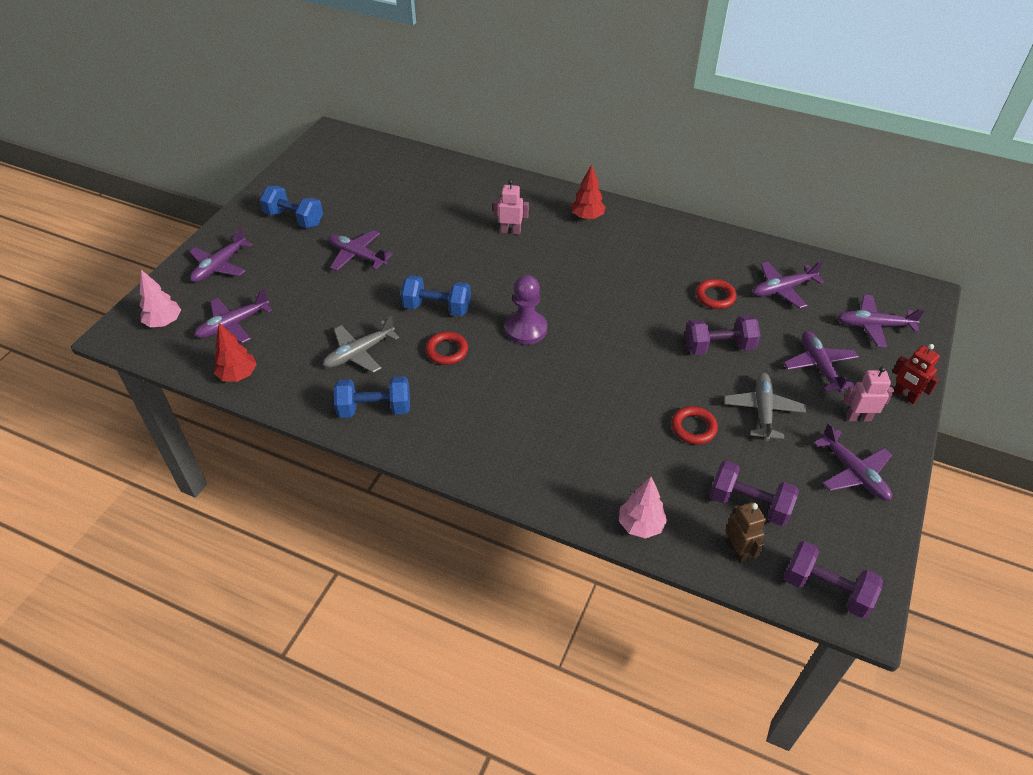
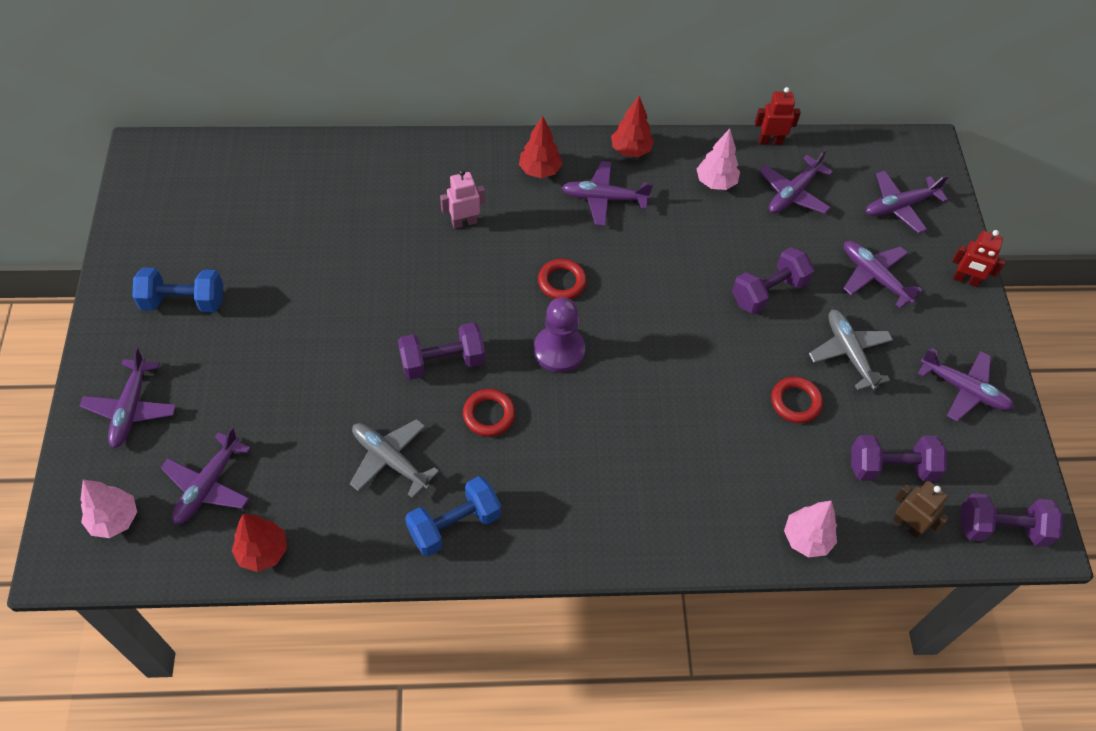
camera: 30 degrees left, 10 degrees up
grey plane [323,316,399,373] -> grey plane turned 105 degrees clockwise [350,419,439,498]
purple plane [328,230,393,271] -> purple plane moved to [562,161,653,226]
blue dumbbell [401,275,471,316] -> purple dumbbell [398,322,485,380]
red ring [696,279,737,309] -> red ring moved to [538,259,587,299]
pink robot [844,367,894,421] -> none
none -> red tree [611,96,654,157]
none -> pink tree [697,129,740,190]
none -> red robot [755,87,801,145]

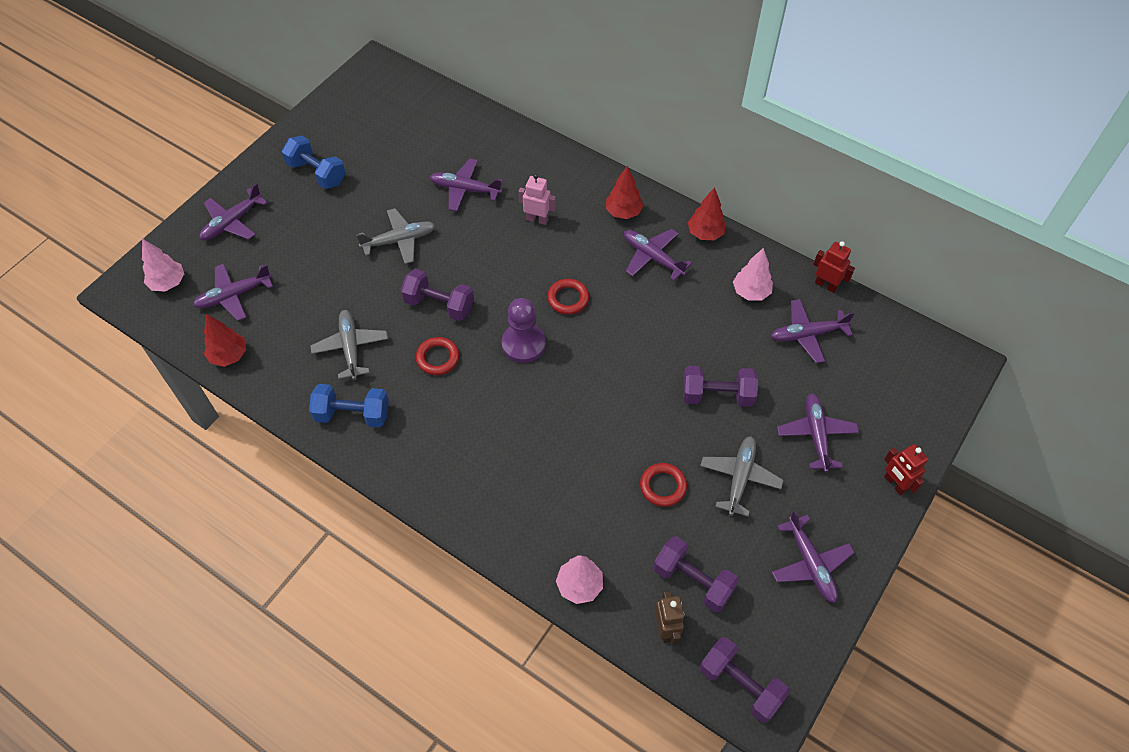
camera: 40 degrees right, 0 degrees up
purple plane [866,171,948,233] -> purple plane moved to [430,159,503,211]
none -> grey plane [356,208,435,264]

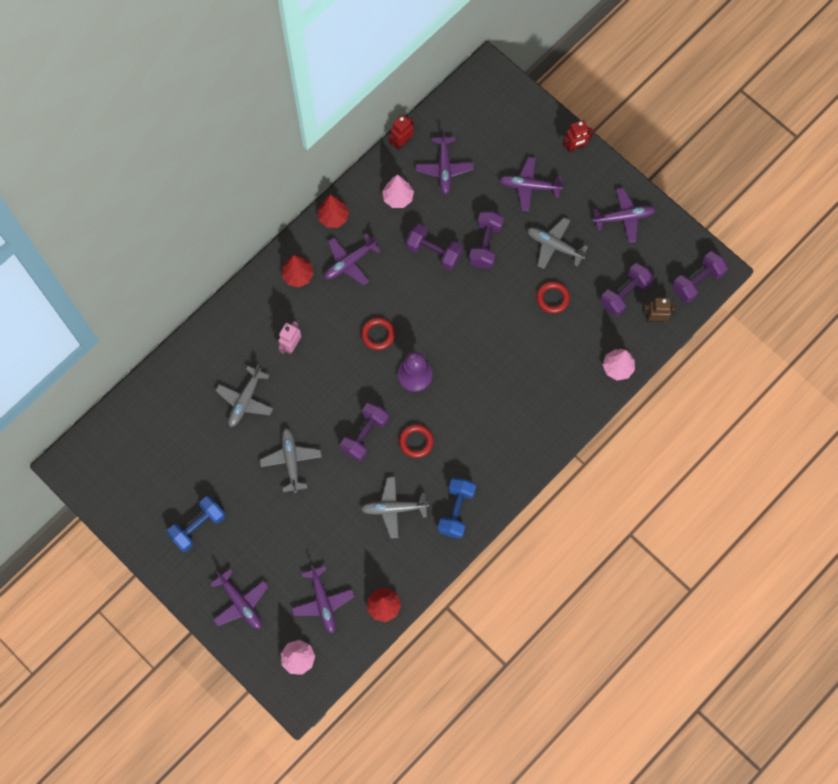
camera: 80 degrees left, 15 degrees up
purple plane [430,159,503,211] -> grey plane [215,365,273,427]
none -> purple dumbbell [406,224,463,271]

